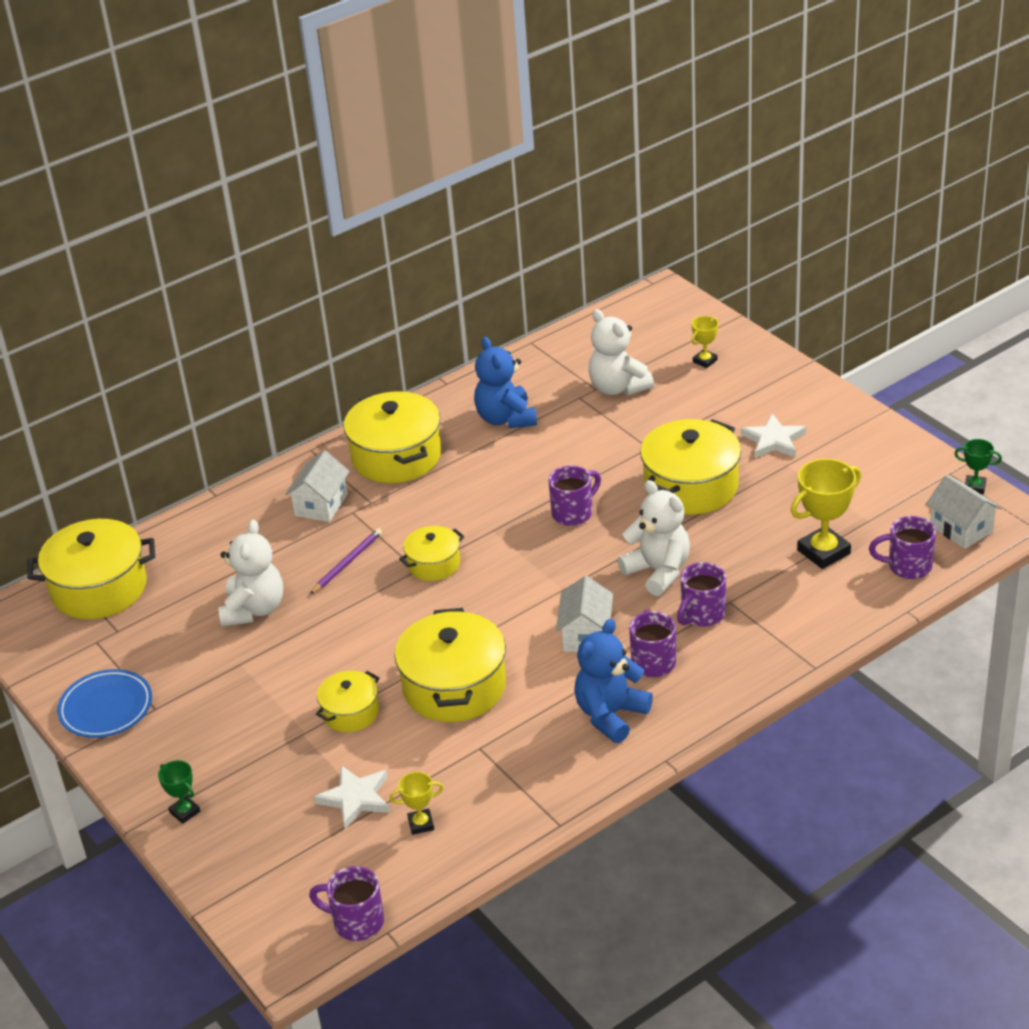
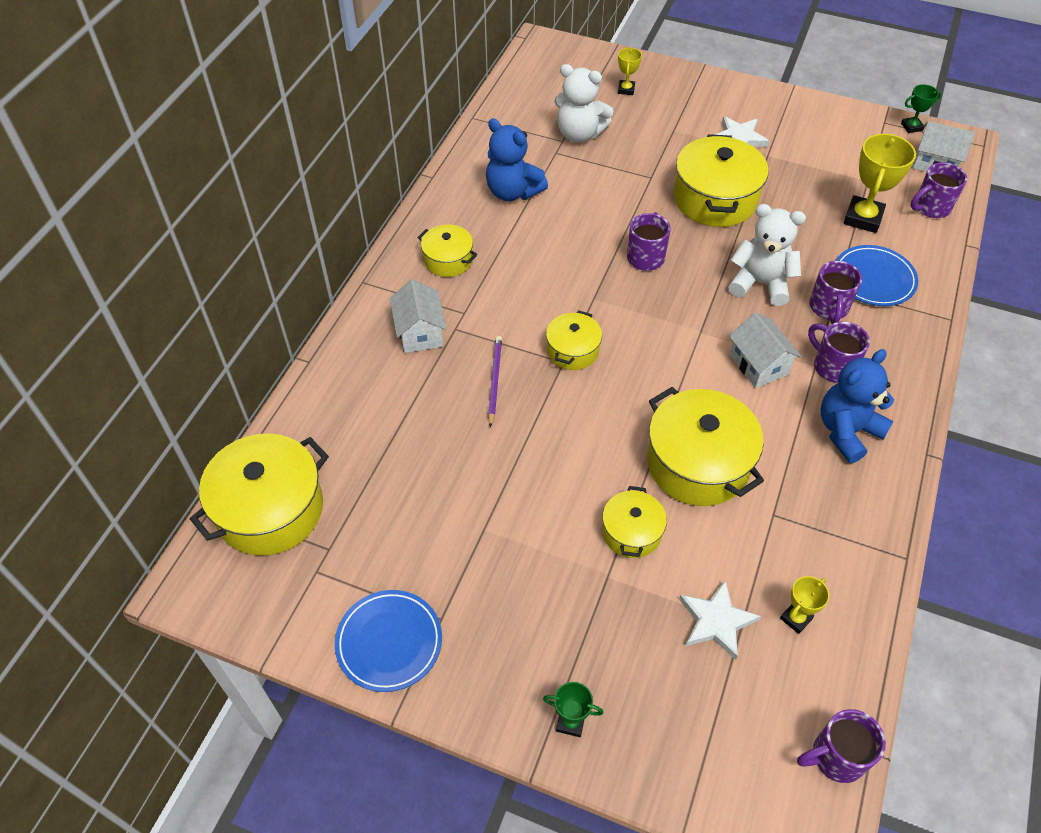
camera: 35 degrees left, 15 degrees up
white teddy bear [218,520,283,627] -> none
yellow pot [344,391,441,483] -> yellow pot [417,224,477,277], size x0.55
blue teddy bear [574,619,653,743] -> blue teddy bear turned 45 degrees clockwise [821,349,894,463]
none -> blue plate [836,245,918,306]

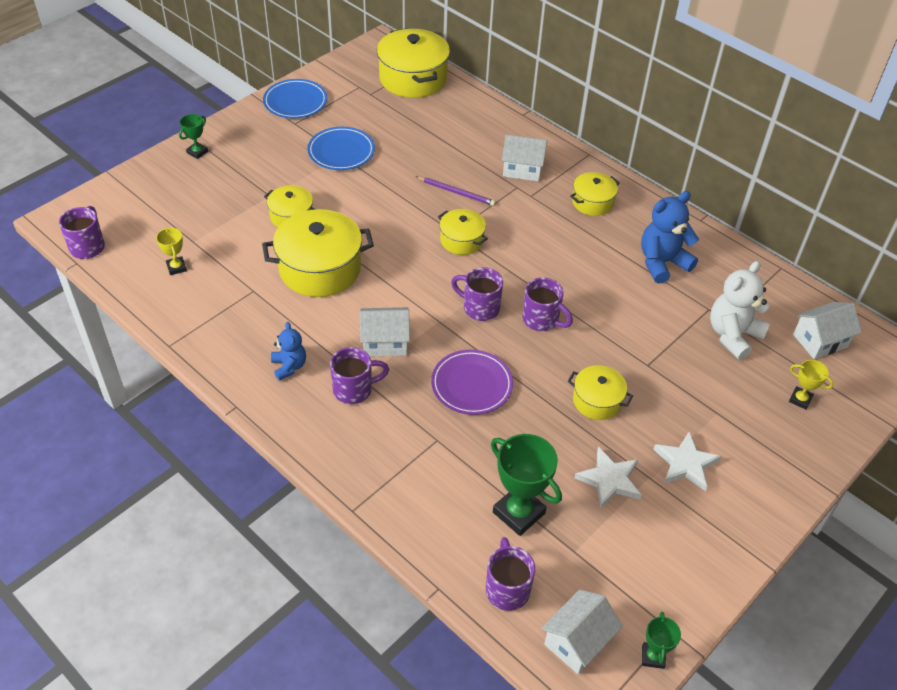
camera: 110 degrees right, 5 degrees down
yellow pot [674,134,769,227] -> yellow pot [568,365,633,420], size x0.55
white star [679,580,761,660] -> white star moved to [574,447,642,508]
white teddy bear [728,204,806,306] -> purple plate [431,350,513,415]
purple mug [809,261,862,324] -> purple mug moved to [451,267,503,321]
blue teddy bear [821,349,894,463] -> blue teddy bear [271,322,306,381], size x0.59
blue plate [836,245,918,306] -> blue plate moved to [307,127,375,170]
yellow trophy [844,134,916,233] -> green trophy [491,434,562,536]
none -> white house [793,302,862,359]

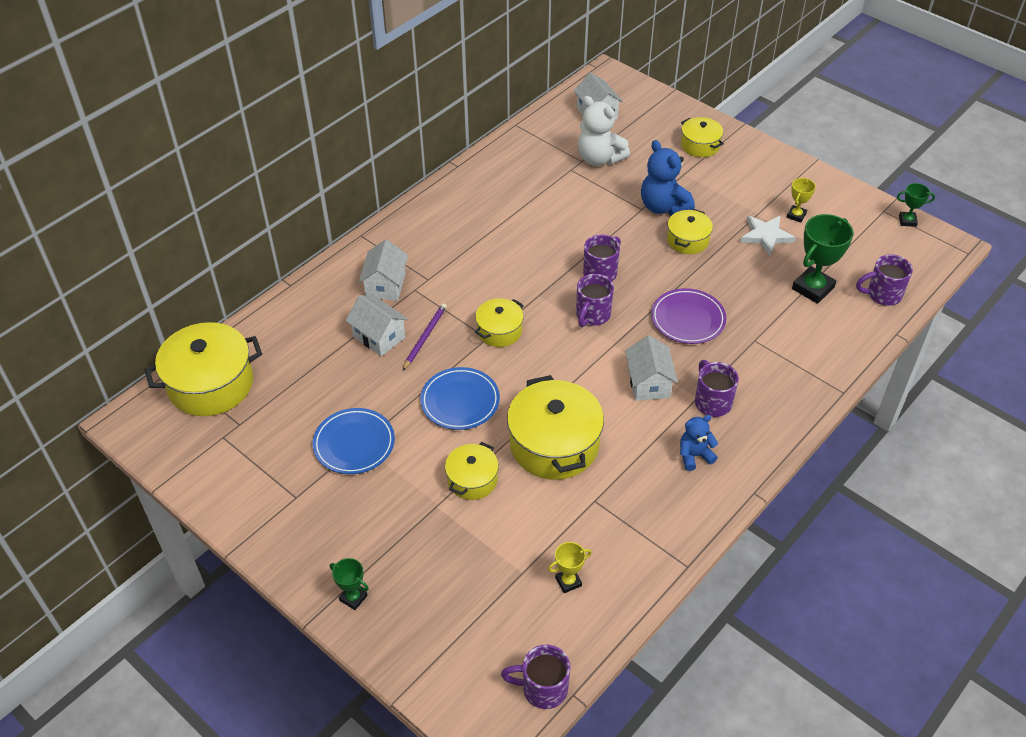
camera: 90 degrees left, 0 degrees up
blue plate [263,79,327,119] -> blue plate moved to [420,367,500,430]
white house [541,589,623,674] -> white house moved to [345,295,408,356]
yellow pot [570,172,620,216] -> yellow pot moved to [681,117,724,157]
blue teddy bear [641,191,699,284] -> blue teddy bear moved to [641,140,695,216]
white star [653,432,722,491] -> none
yellow trophy [789,360,834,410] -> yellow trophy moved to [787,178,816,223]

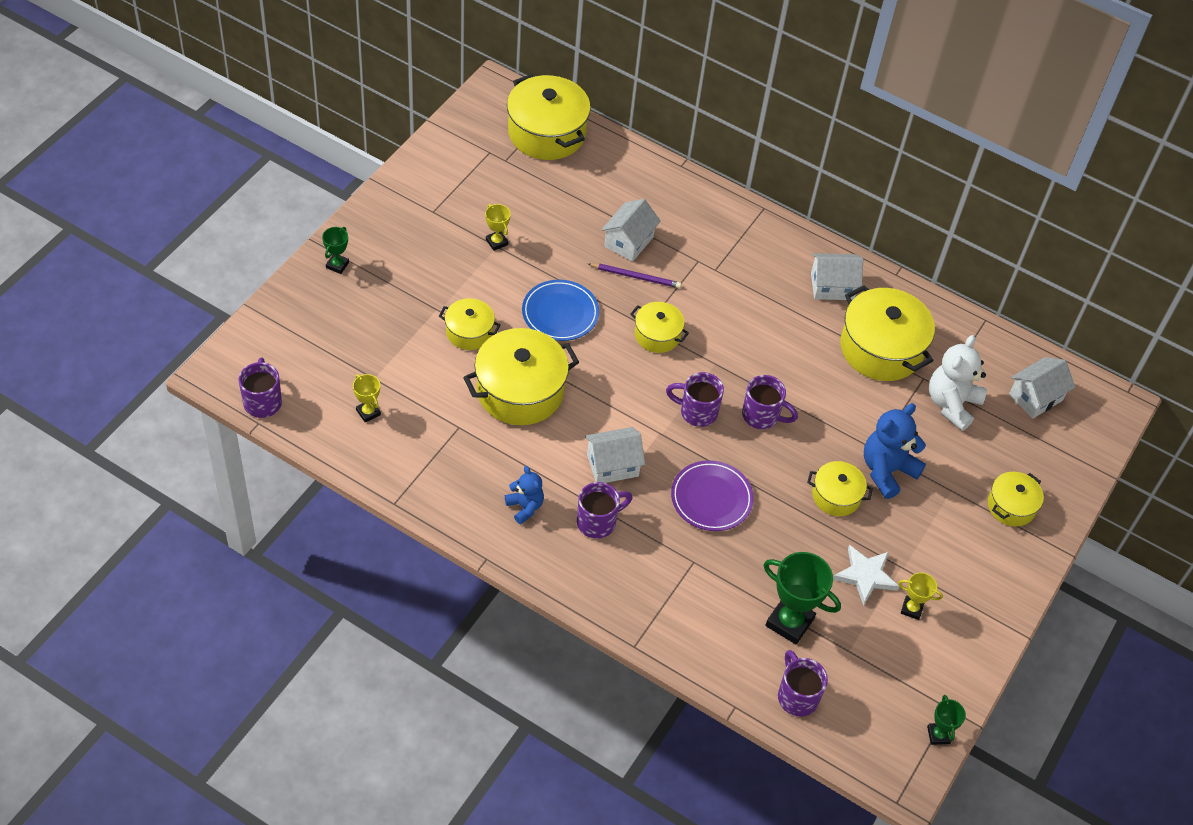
camera: 75 degrees right, 5 degrees up
blue plate [312,408,395,474] -> yellow trophy [485,204,511,251]
white house [359,240,408,301] -> white house moved to [811,253,863,300]
none -> yellow pot [840,285,935,381]

